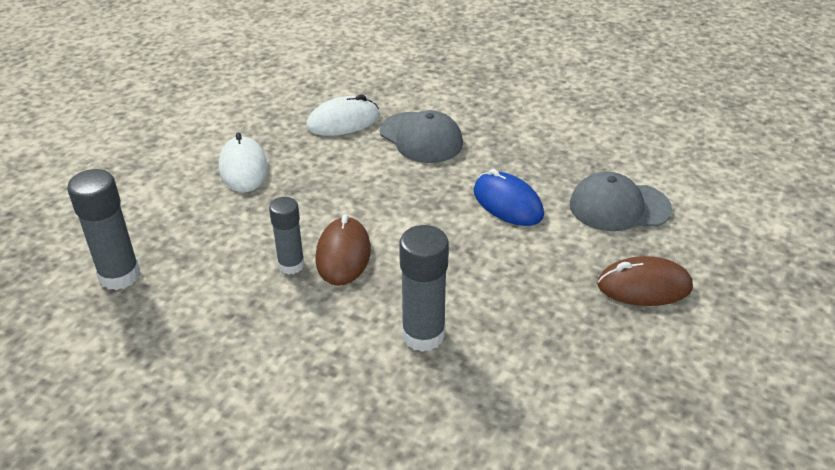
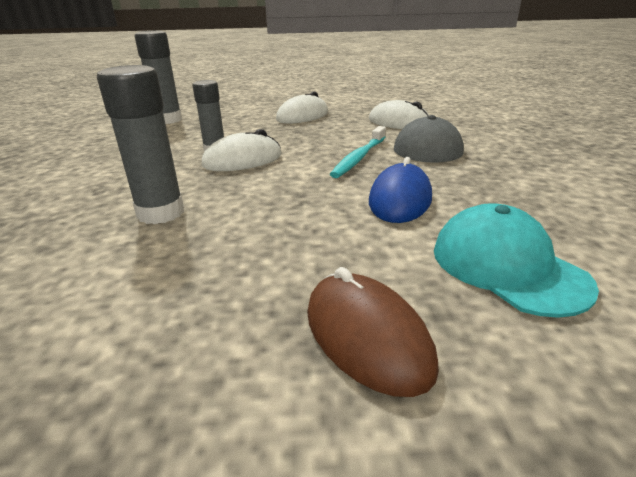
camera: 60 degrees right, 10 degrees down
brown mouse [315,214,371,286] -> white mouse [202,129,282,171]
grey cap [570,172,672,231] -> turquoise cap [434,203,599,318]
none -> turquoise toothbrush [330,126,386,178]

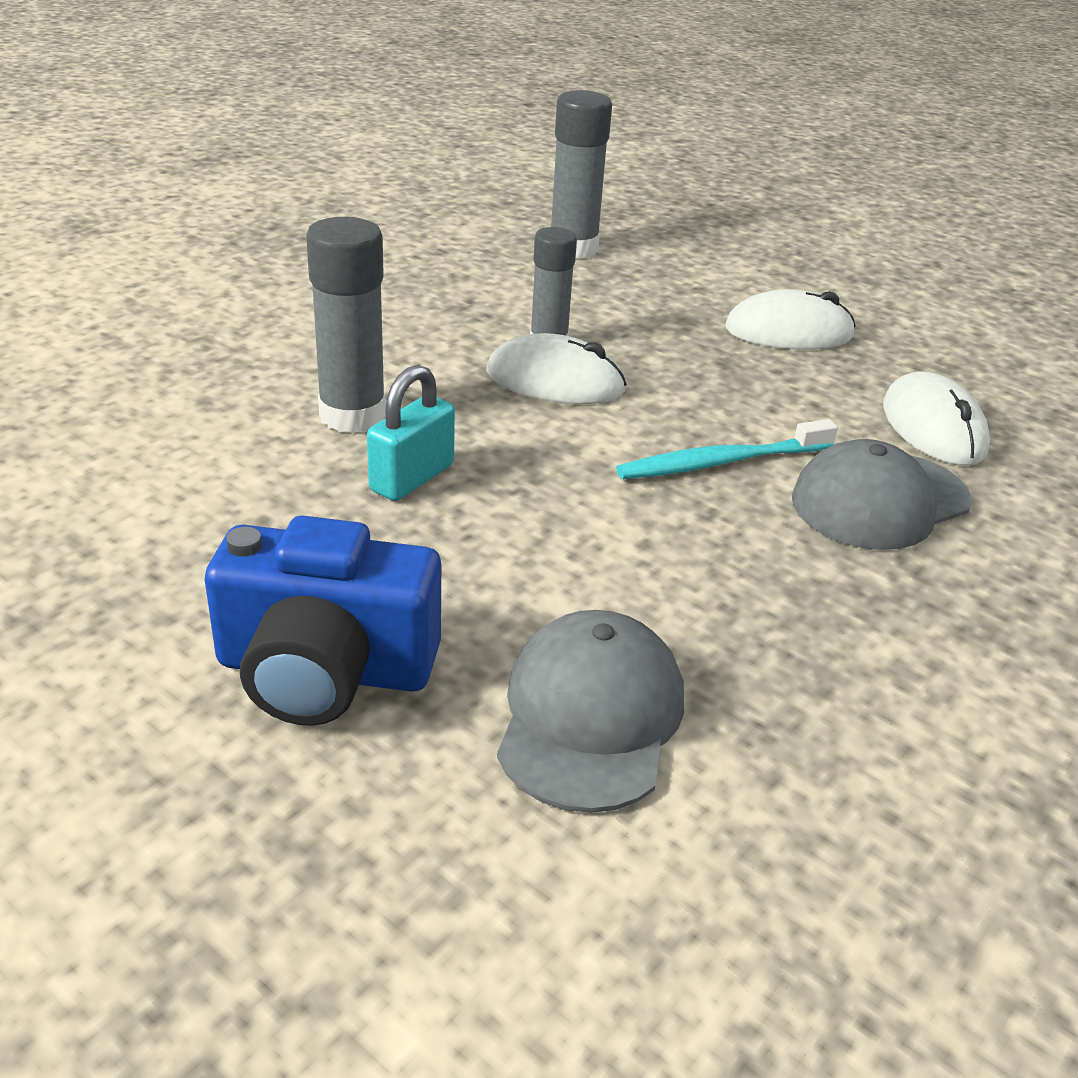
camera: 40 degrees right, 5 degrees up
brown mouse [307,267,439,397] -> blue camera [205,515,441,726]
blue mouse [369,157,432,223] -> none
turquoise cap [434,203,599,318] -> grey cap [497,610,684,813]
none -> turquoise padlock [367,365,455,501]

